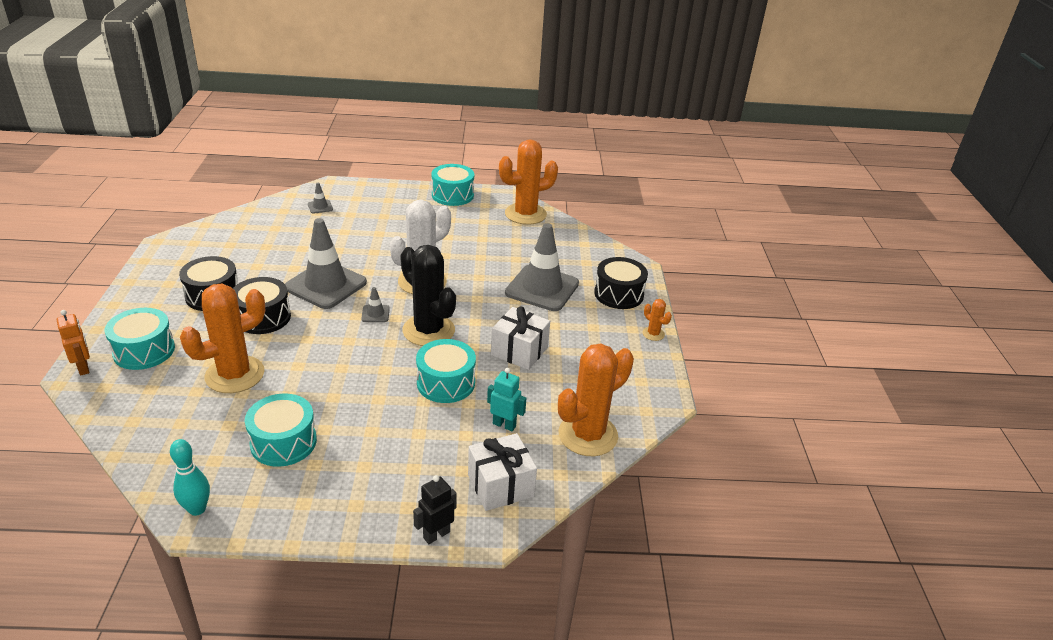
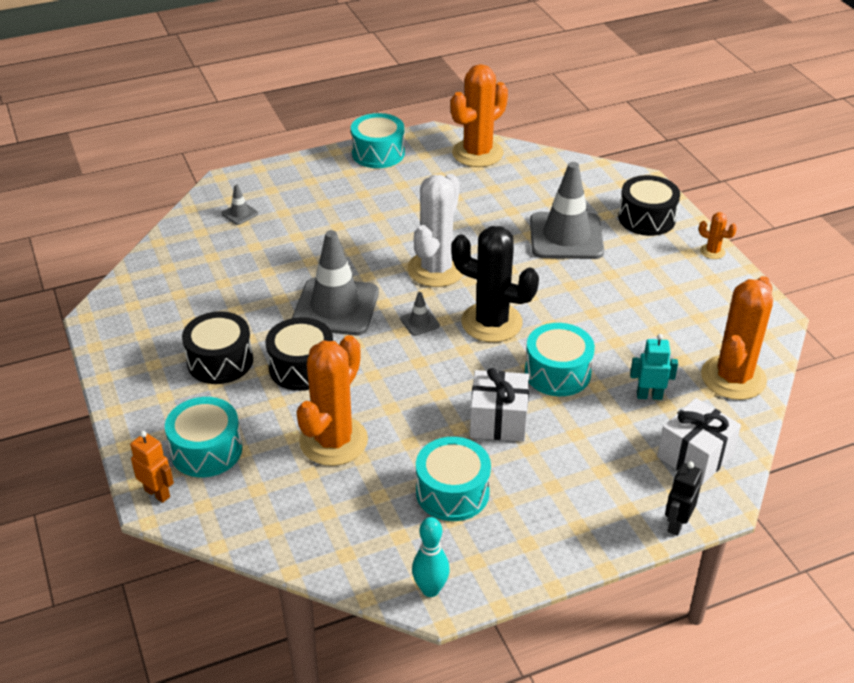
camera: 20 degrees left, 5 degrees up
white gift [491,306,550,370] -> white gift moved to [470,368,529,442]

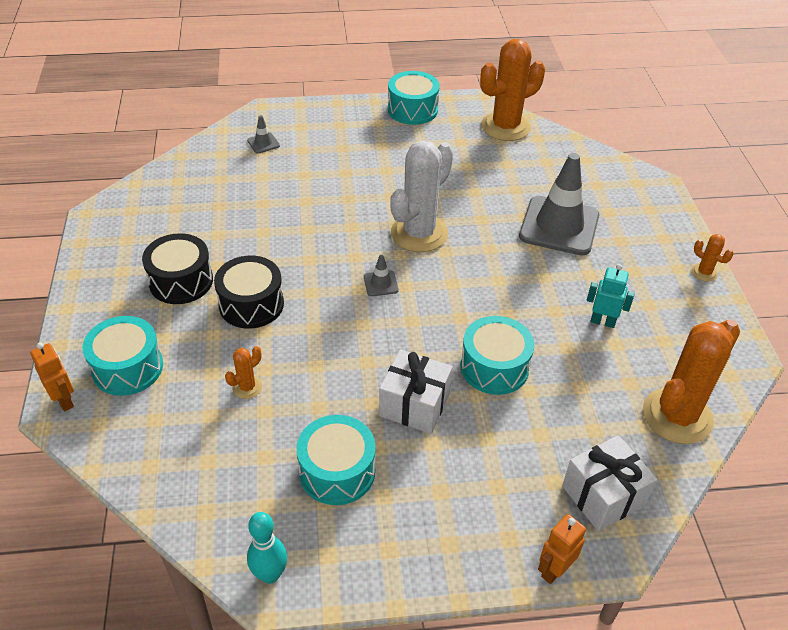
camera: 15 degrees right, 5 degrees up
grey traffic cone [292,230,379,335] -> none
orange cactus [297,335,368,466] -> orange cactus [225,346,262,399], size x0.44
black cactus [451,226,539,342] -> none
black drum [618,175,680,236] -> none
turquoise robot [630,334,678,400] -> turquoise robot moved to [587,264,635,328]
black robot [665,462,702,536] -> orange robot [538,514,586,584]

